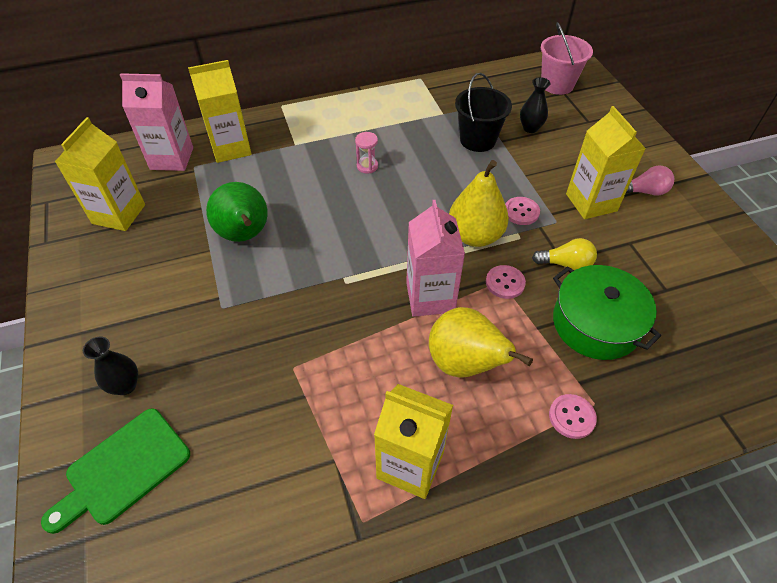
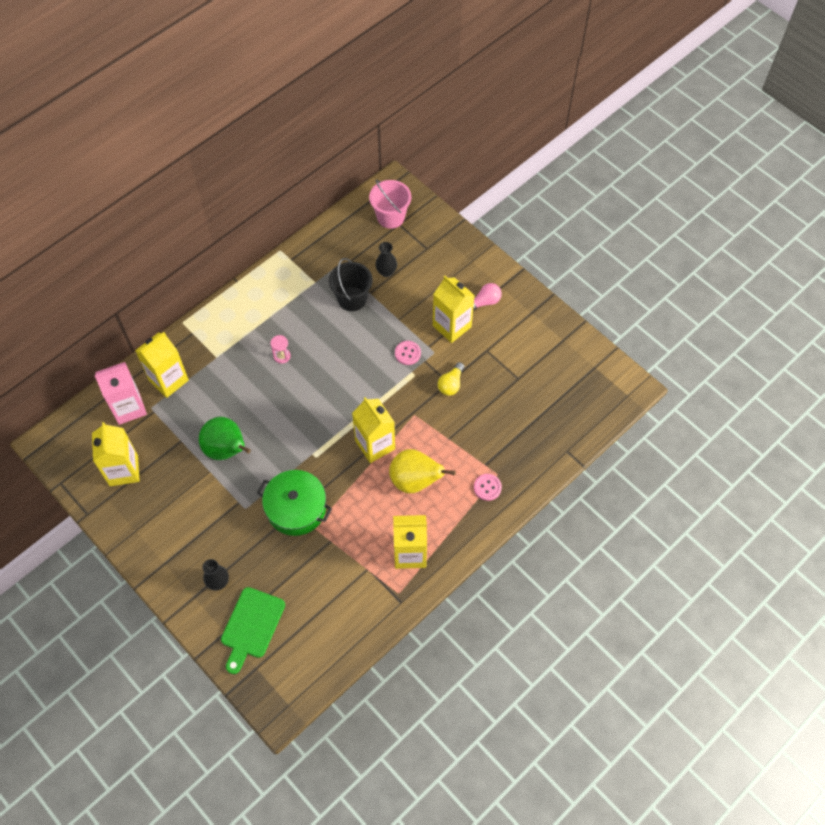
camera: 25 degrees left, 10 degrees up
pink carton [406,200,465,317] -> yellow carton [352,397,395,463]
yellow pear [449,160,509,247] -> none
pink button [486,265,526,299] -> none
yellow light bulb [532,238,597,270] -> yellow light bulb turned 135 degrees clockwise [438,362,465,396]
green pot [553,265,661,360] -> green pot moved to [257,470,332,536]

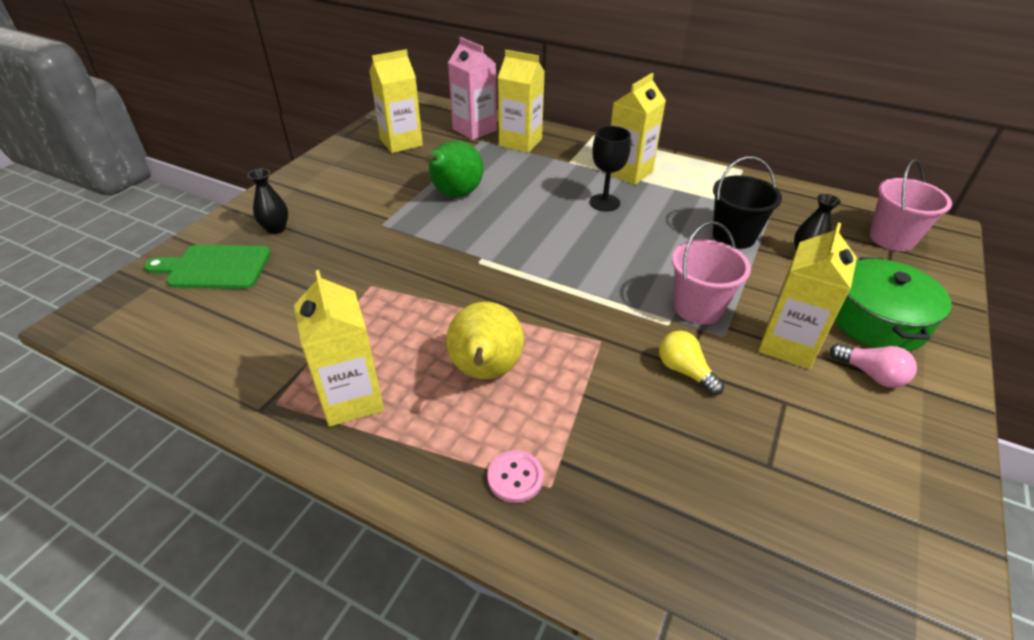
camera: 70 degrees right, 20 degrees down
green pot [257,470,332,536] -> green pot moved to [835,257,952,351]
pink hourglass [270,335,291,364] -> black goblet [589,126,631,212]
yellow carton [352,397,395,463] -> yellow carton moved to [605,73,666,185]
pink button [395,341,421,365] -> pink bucket [672,221,751,325]
yellow light bulb [438,362,465,396] -> yellow light bulb turned 45 degrees clockwise [659,331,724,395]

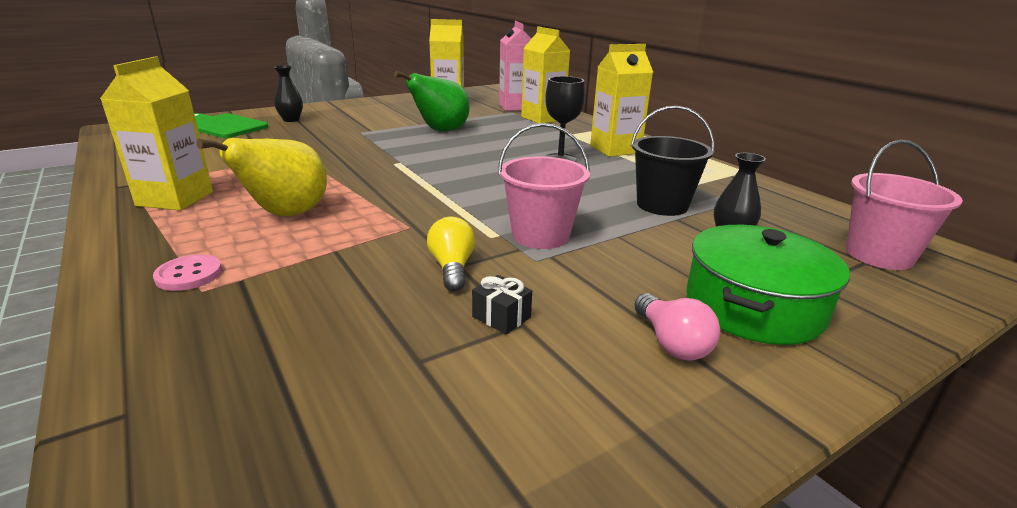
camera: 30 degrees right, 15 degrees down
yellow carton [758,223,857,369] -> none
none -> black gift [472,275,532,334]

